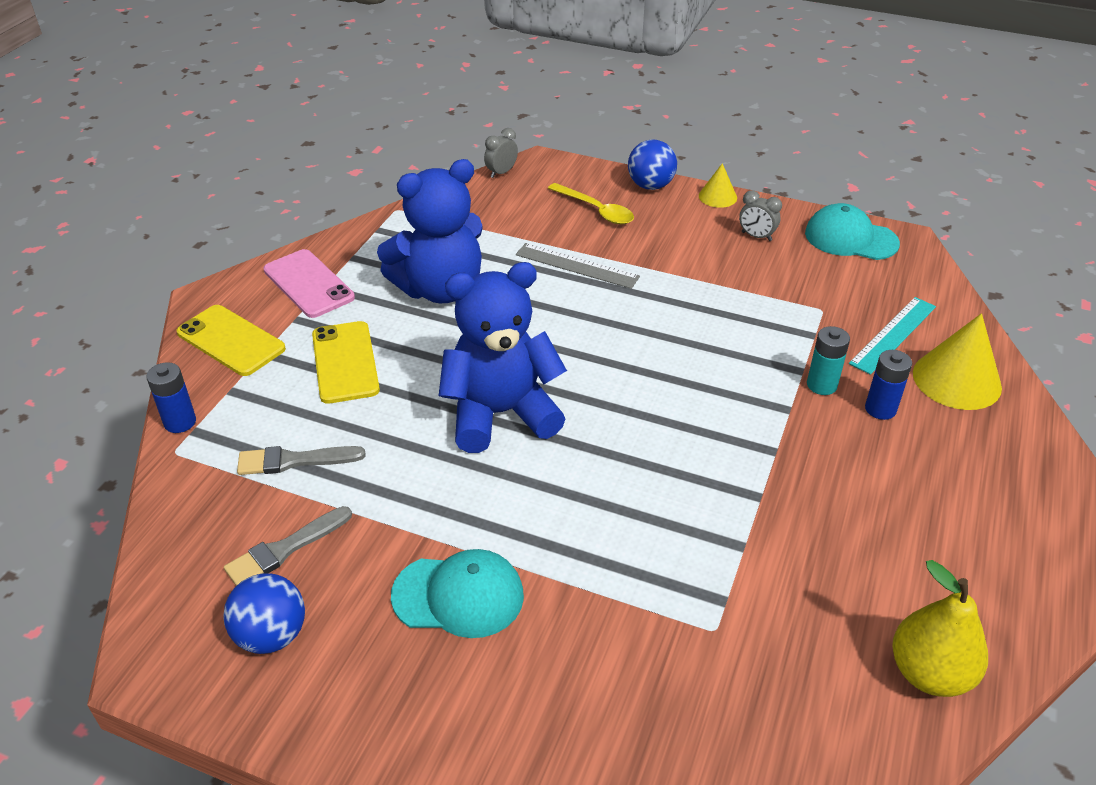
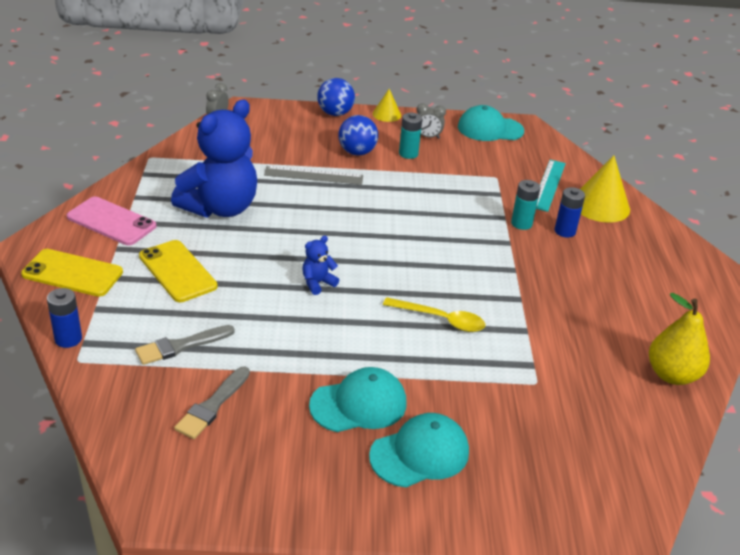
camera: 25 degrees left, 5 degrees down
blue ball [223,573,305,654] -> blue ball moved to [338,115,378,156]
blue teddy bear [439,262,567,453] -> blue teddy bear [302,236,339,295], size x0.40
yellow spoon [548,183,634,224] -> yellow spoon moved to [383,297,485,332]
none -> turquoise cap [369,413,469,487]
none -> turquoise battery [399,113,422,159]

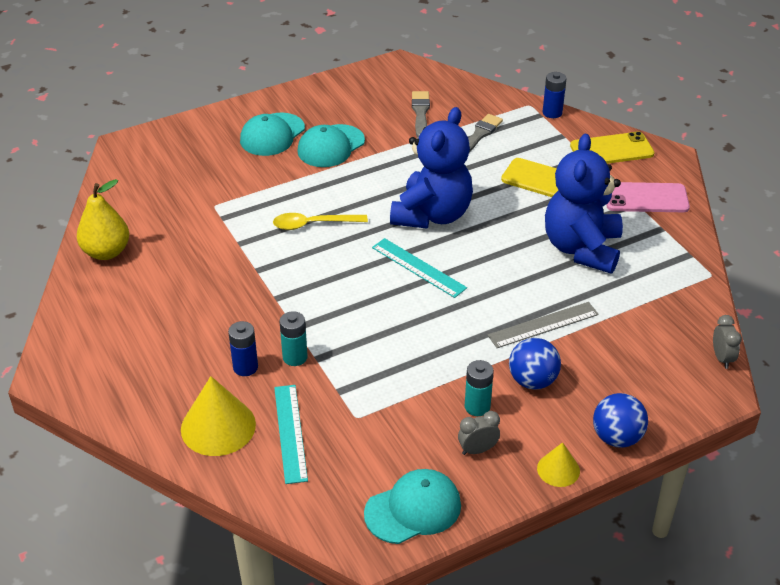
camera: 155 degrees right, 5 degrees up
blue teddy bear [302,236,339,295] -> blue teddy bear [390,107,473,229], size x2.48
none -> turquoise ruler [372,238,467,298]

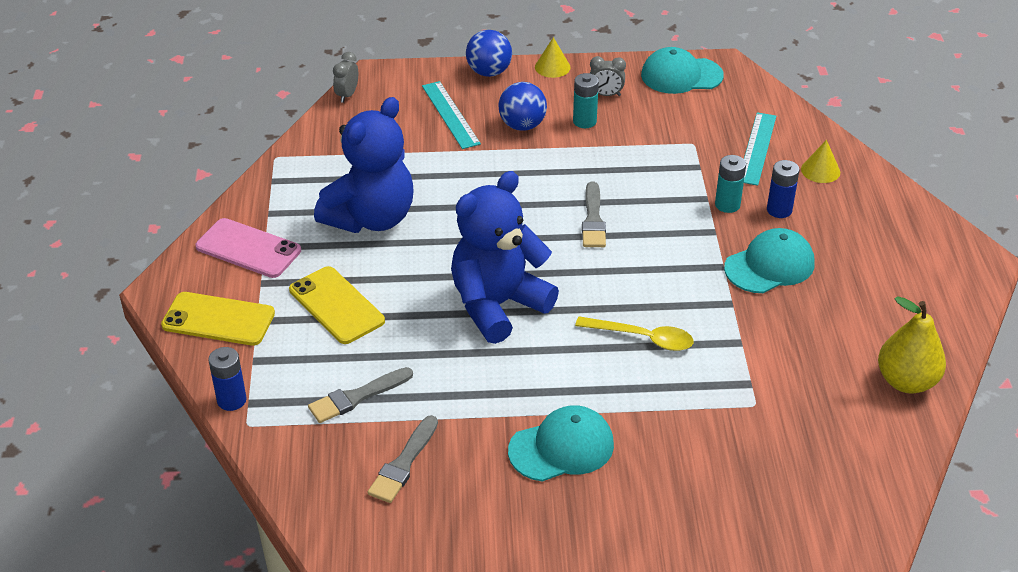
camera: 155 degrees left, 0 degrees up
yellow cone [181,376,256,456] -> yellow cone [801,140,840,183], size x0.55
turquoise cap [240,113,305,156] -> turquoise cap moved to [724,228,815,293]
turquoise ruler [372,238,467,298] -> turquoise ruler moved to [422,81,481,149]
grey ruler [488,302,599,348] -> none
none -> grey brush [582,181,606,247]

